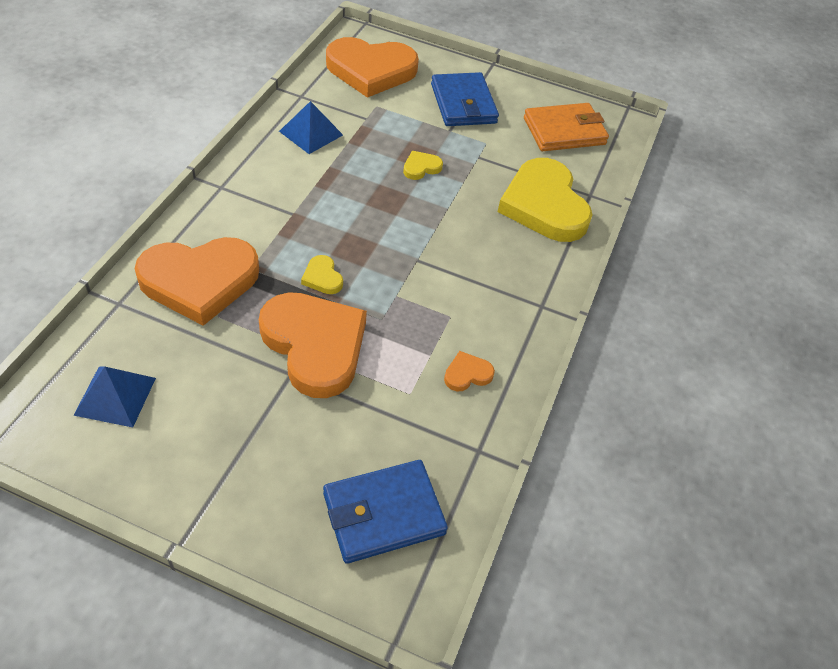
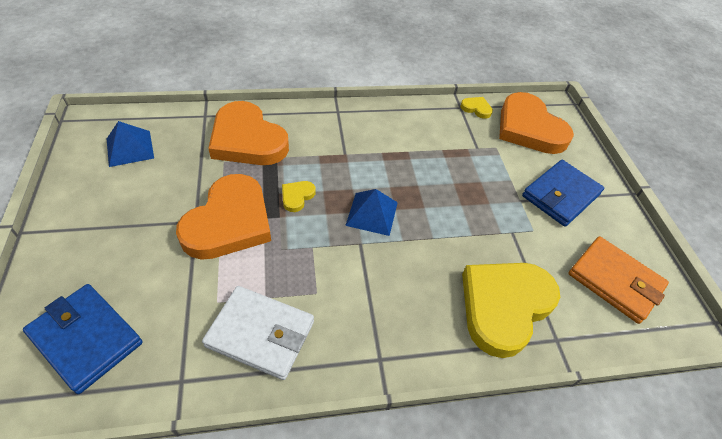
camera: 60 degrees right, 0 degrees up
blue pyramid [279,101,343,154] -> blue pyramid moved to [345,189,398,236]
yellow heart [403,151,443,180] -> yellow heart moved to [460,97,493,119]
orange heart [444,351,495,391] -> white wallet [202,286,314,380]

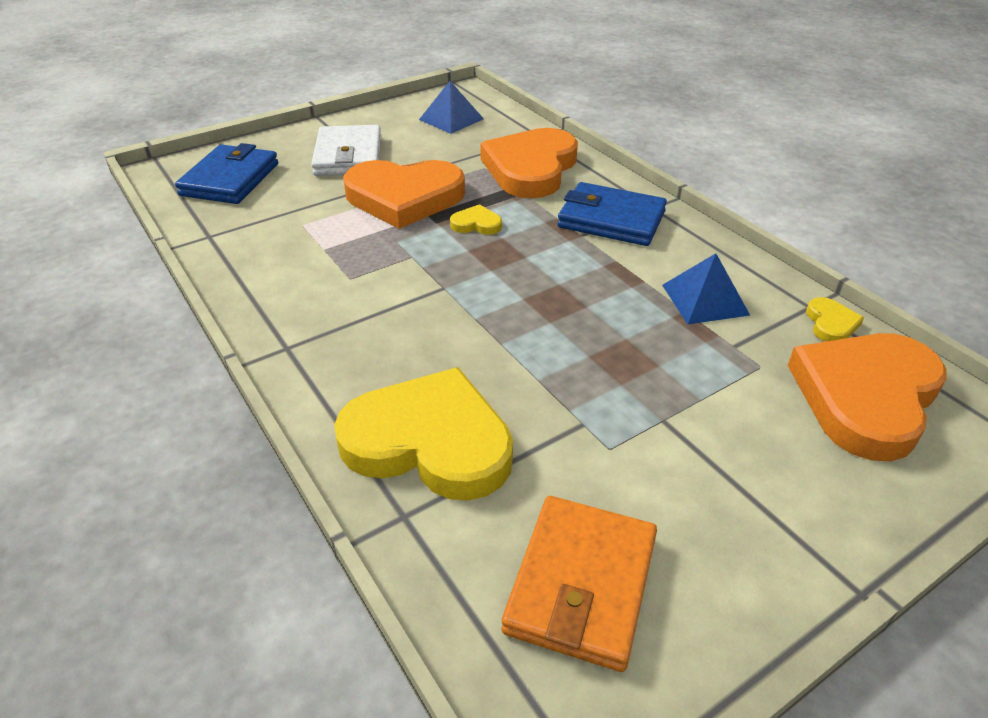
camera: 70 degrees right, 10 degrees down
white wallet [202,286,314,380] -> white wallet moved to [311,125,381,176]
blue pyramid [345,189,398,236] -> blue pyramid moved to [662,253,750,324]
blue wallet [522,160,604,227] -> blue wallet moved to [558,182,667,246]

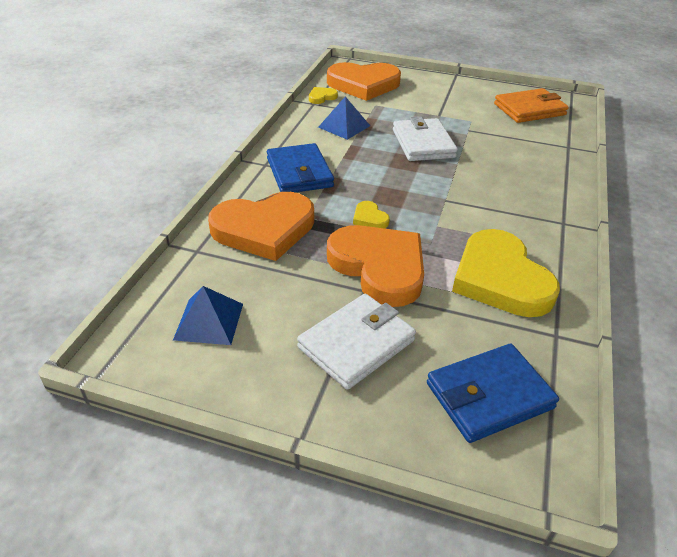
camera: 130 degrees left, 0 degrees up
yellow heart [334,367,513,501] -> yellow heart moved to [452,229,560,317]
none -> white wallet [393,116,458,161]

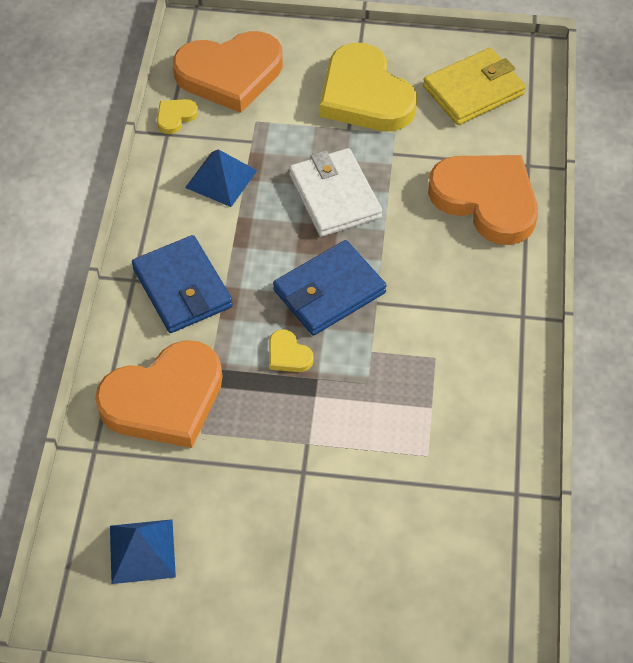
camera: 10 degrees left, 15 degrees up
white wallet [297,294,416,390] -> none
orange heart [327,225,424,307] -> orange heart moved to [428,155,538,245]
blue wallet [427,344,559,443] -> blue wallet moved to [273,240,387,335]
yellow heart [452,229,560,317] -> yellow heart moved to [320,43,417,131]
orange wallet [494,88,569,123] -> yellow wallet [423,48,526,125]

